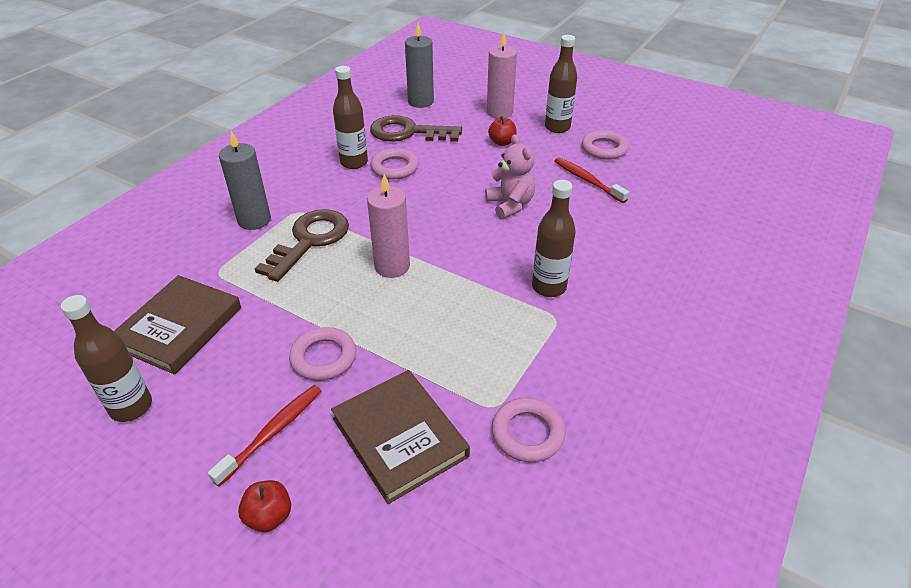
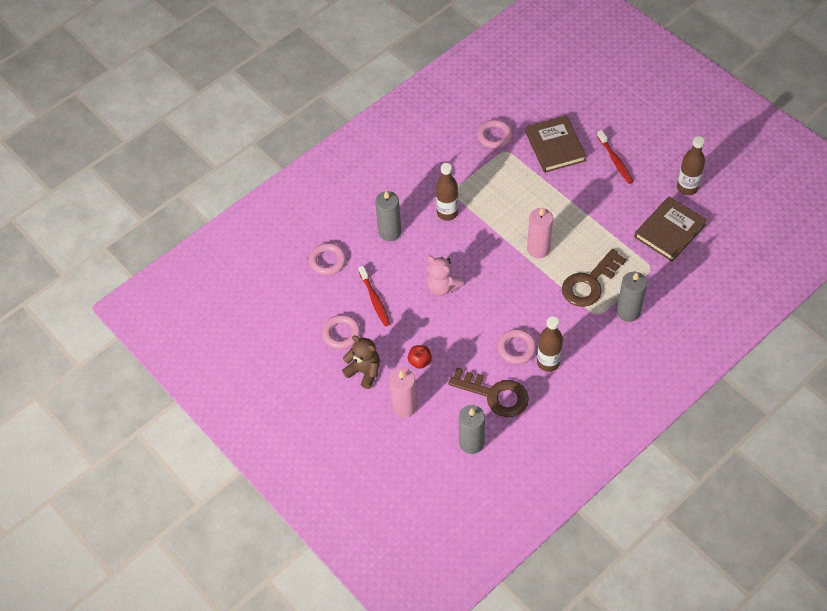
camera: 160 degrees left, 15 degrees up
red toothbrush [208,385,321,486] -> red toothbrush turned 75 degrees counterclockwise [597,130,633,184]
red apple [238,480,291,532] -> none
pink ring [289,327,356,381] -> pink ring moved to [309,243,346,275]
pink teddy bear [485,134,535,219] -> pink teddy bear turned 45 degrees counterclockwise [426,256,464,296]
brown bottle [545,35,577,133] -> brown teddy bear [342,335,380,389]
none -> grey candle [375,191,401,241]

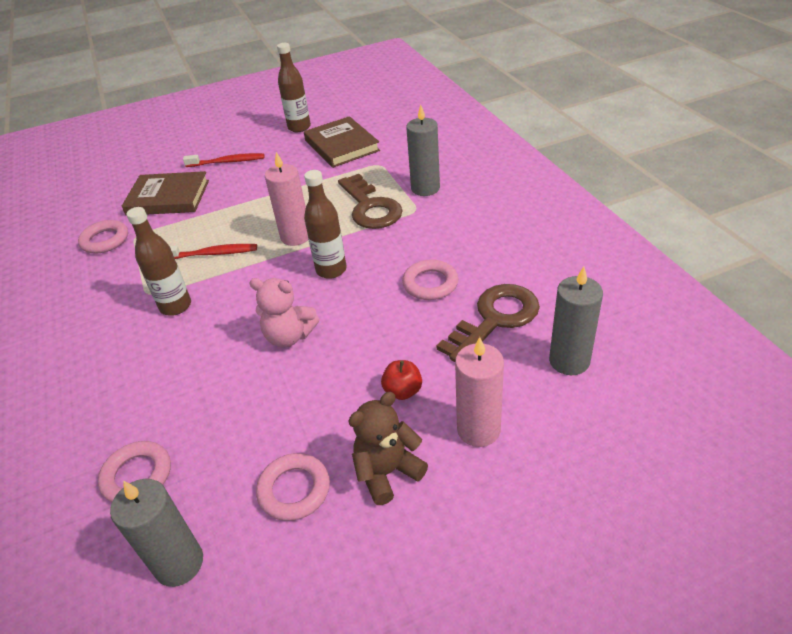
camera: 70 degrees left, 15 degrees down
red toothbrush [358,266,390,326] -> red toothbrush moved to [170,244,257,259]
grey candle [375,191,401,241] -> grey candle moved to [110,479,203,587]
pink teddy bear [426,256,464,296] -> pink teddy bear turned 45 degrees clockwise [249,278,319,347]
brown bottle [537,316,563,372] -> brown bottle moved to [304,170,347,279]

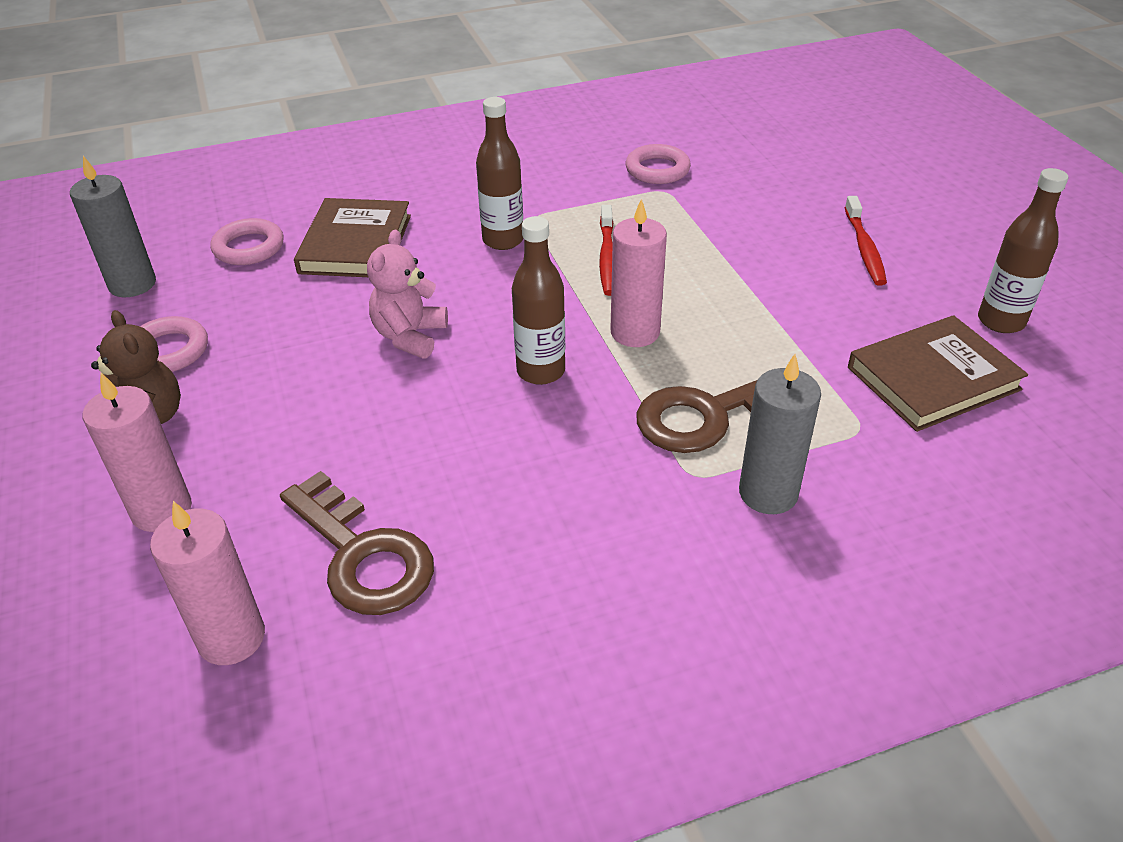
camera: 90 degrees right, 0 degrees up
brown book [122,171,209,215] -> brown book moved to [294,198,411,277]
red apple [381,360,422,400] -> none
pink ring [402,259,458,300] -> none
grey candle [549,266,603,375] -> pink candle [150,501,265,665]

